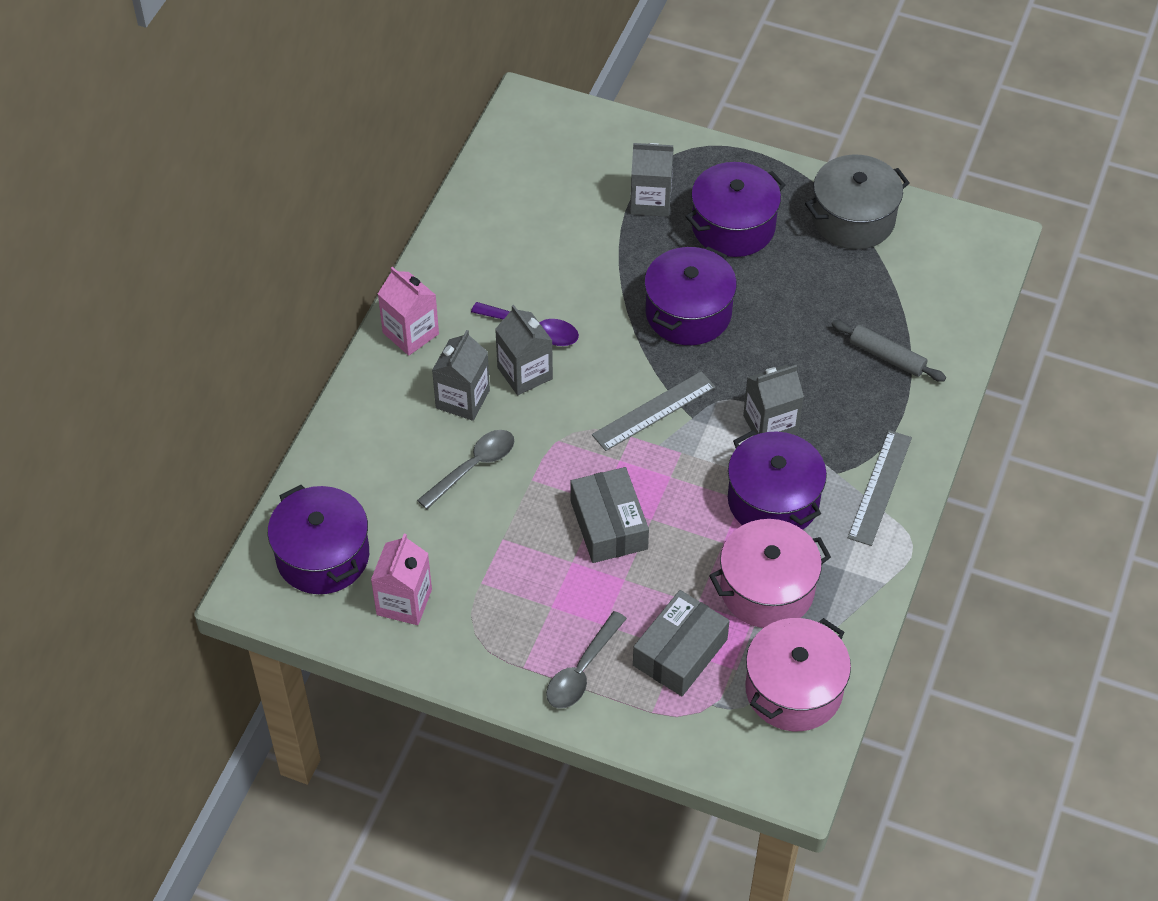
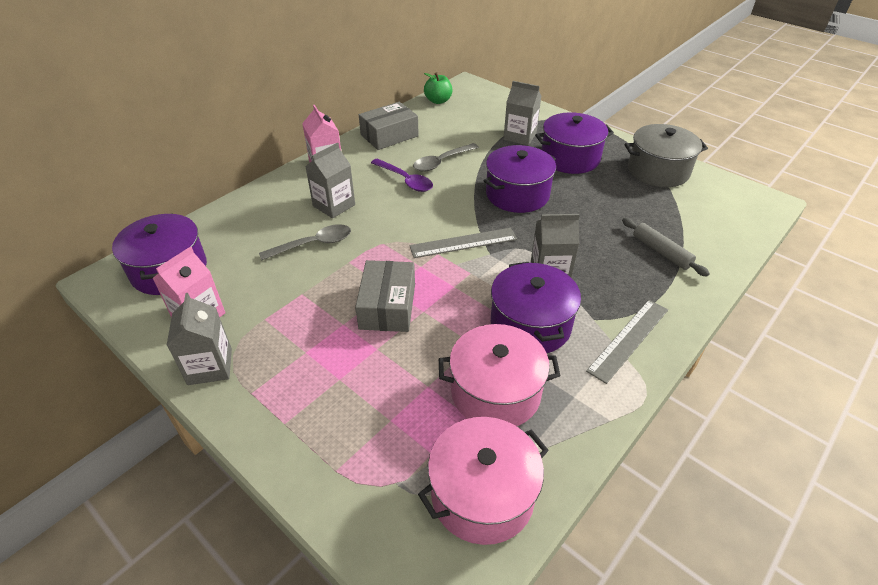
camera: 20 degrees right, 10 degrees down
grey carton [495,305,553,395] -> grey carton moved to [167,293,232,385]
grey spoon [546,611,627,709] -> grey spoon moved to [413,143,479,171]
grey box [633,590,730,696] -> grey box moved to [359,102,419,150]
none -> green apple [424,72,452,104]

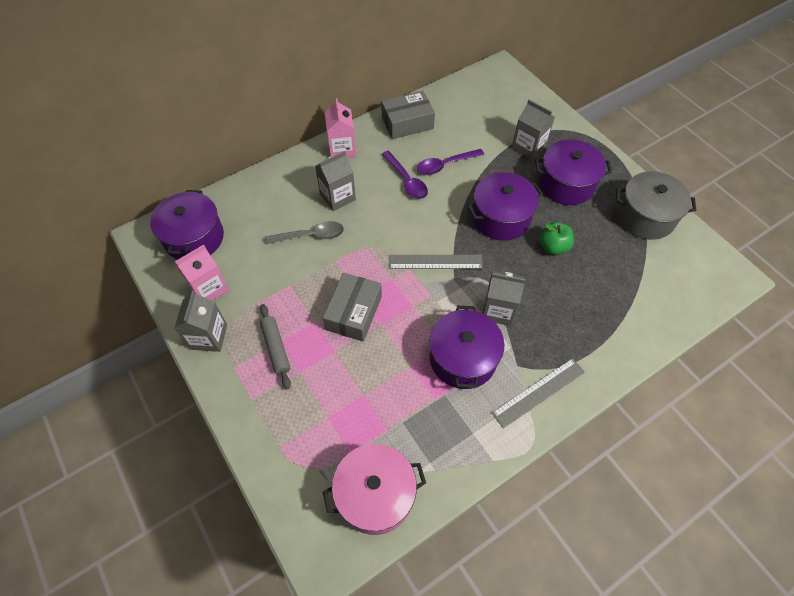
camera: 15 degrees right, 15 degrees up
grey spoon [413,143,479,171] -> purple spoon [417,149,484,175]
green apple [424,72,452,104] -> green apple moved to [539,222,574,255]
pink pot [439,324,560,426] -> none
grey rolling pin [622,218,710,277] -> grey rolling pin moved to [260,304,291,389]

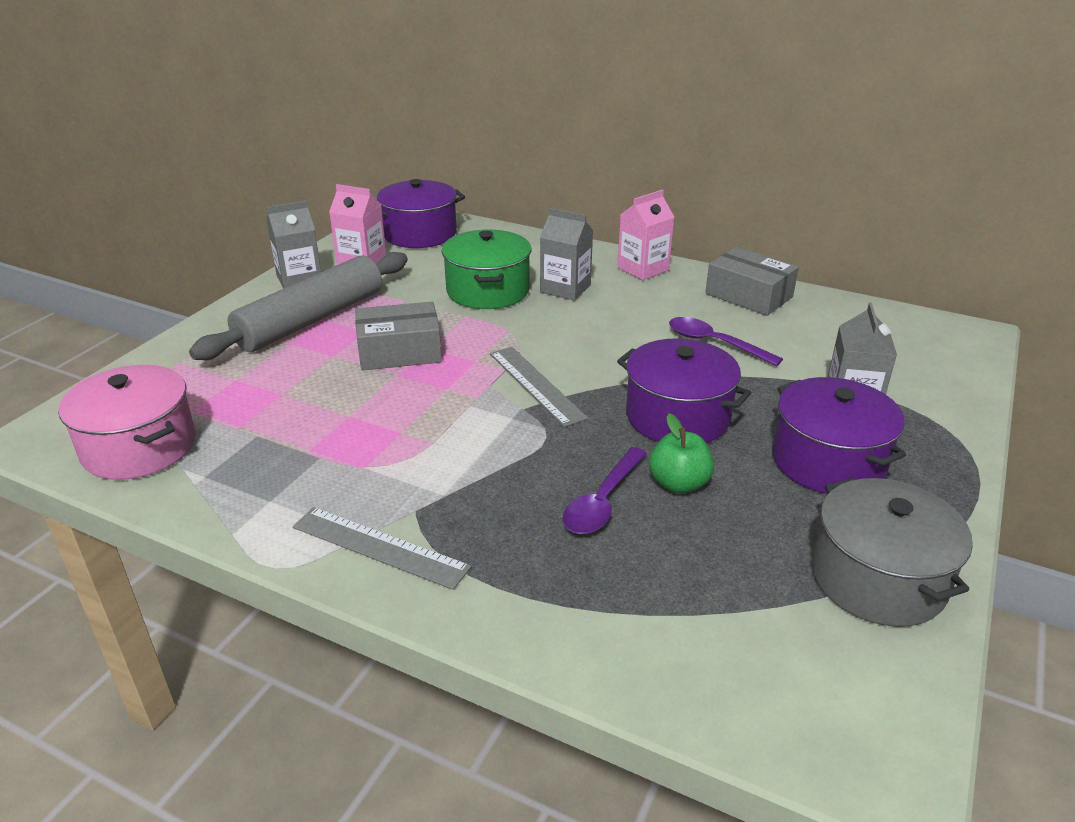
camera: 60 degrees right, 25 degrees down
grey rolling pin [260,304,291,389] -> grey rolling pin [189,252,408,360], size x2.03
grey spoon [265,221,344,244] -> green pot [442,230,532,309]
purple spoon [381,151,428,199] -> purple spoon moved to [562,447,647,534]
purple pot [429,306,504,389] -> none
grey carton [483,271,526,326] -> none

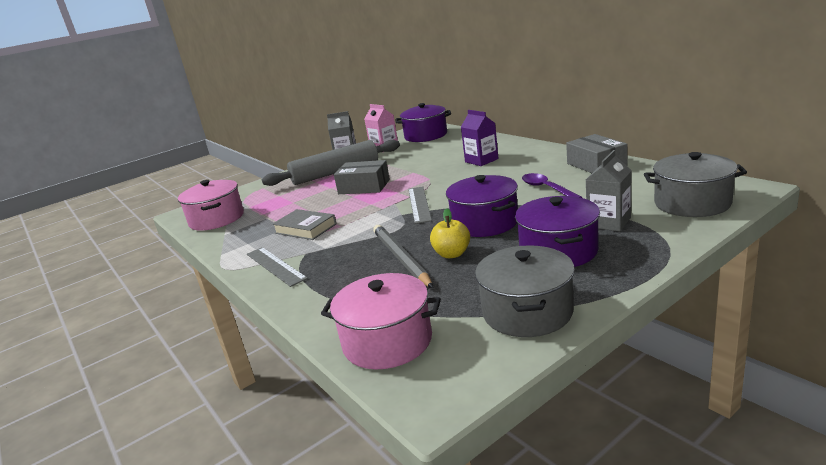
camera: 30 degrees right, 10 degrees down
green pot [442,230,532,309] -> none
grey carton [540,208,593,300] -> purple carton [461,110,499,166]
purple spoon [562,447,647,534] -> grey pencil [373,225,433,288]
pink carton [617,190,674,280] -> none
green apple [649,413,714,494] -> yellow apple [430,208,470,258]
none -> grey book [272,209,336,240]
none -> pink pot [321,273,441,369]
none -> grey pot [644,152,747,217]

